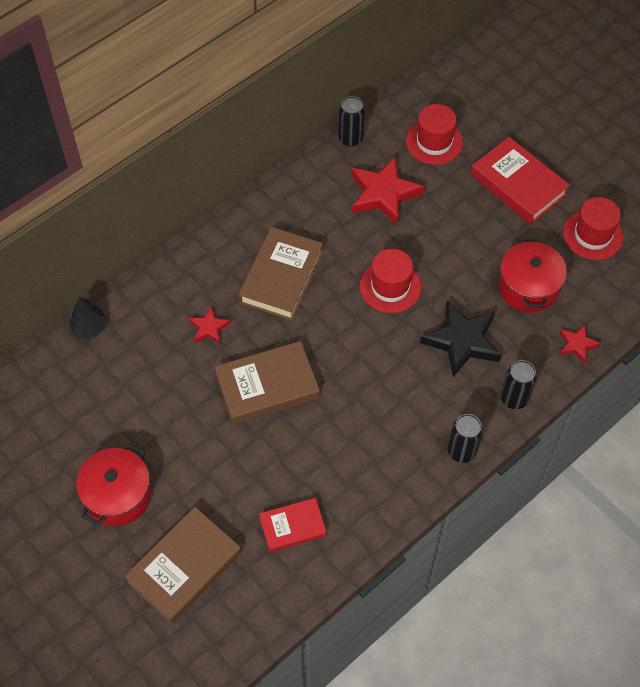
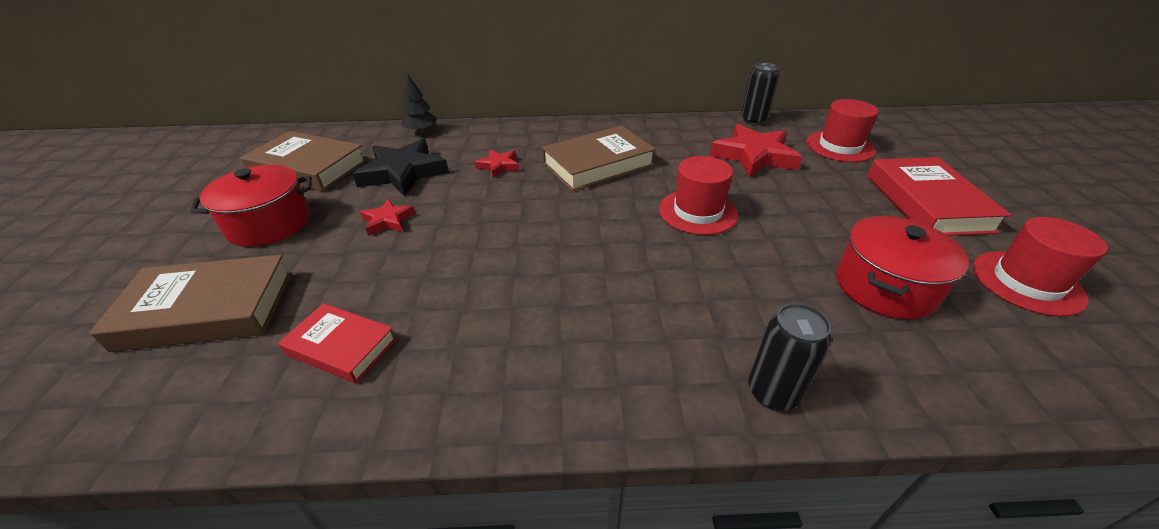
camera: 40 degrees right, 20 degrees down
brown book [214,341,320,425] -> brown book moved to [240,131,367,191]
black star [420,301,501,377] -> black star moved to [352,139,449,196]
black can [448,414,483,463] -> none
red star [559,324,601,364] -> red star moved to [360,199,415,236]

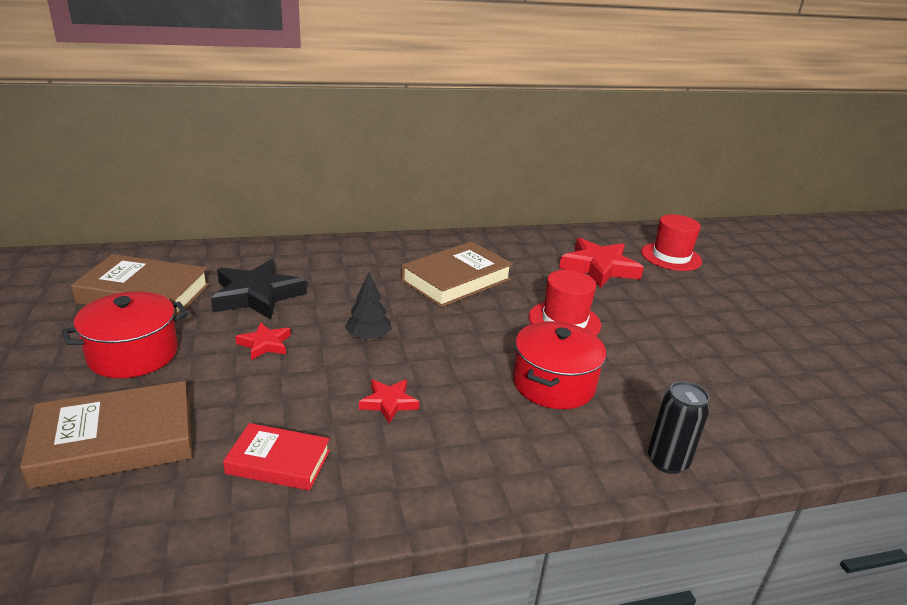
camera: 15 degrees left, 10 degrees down
black tree [401,75,437,133] -> black tree moved to [345,273,392,340]
red star [475,149,519,178] -> red star moved to [359,380,420,424]
black can [741,63,779,125] -> none
red pot [836,216,969,319] -> red pot moved to [513,321,606,409]
red book [867,157,1011,236] -> none
red hat [973,217,1108,316] -> none

